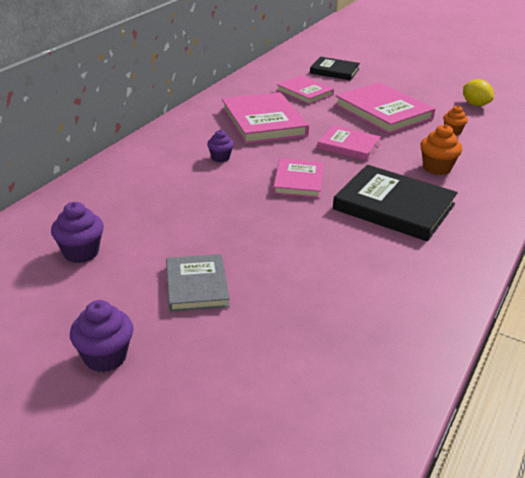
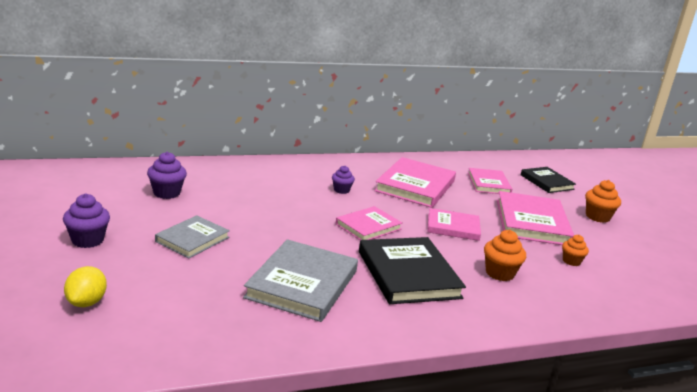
camera: 40 degrees right, 10 degrees down
pink book [317,126,381,161] -> pink book turned 60 degrees counterclockwise [427,208,481,241]
yellow lemon [463,79,494,106] -> yellow lemon moved to [64,266,107,307]
none -> grey book [243,239,358,322]
none -> orange cupcake [585,180,621,223]

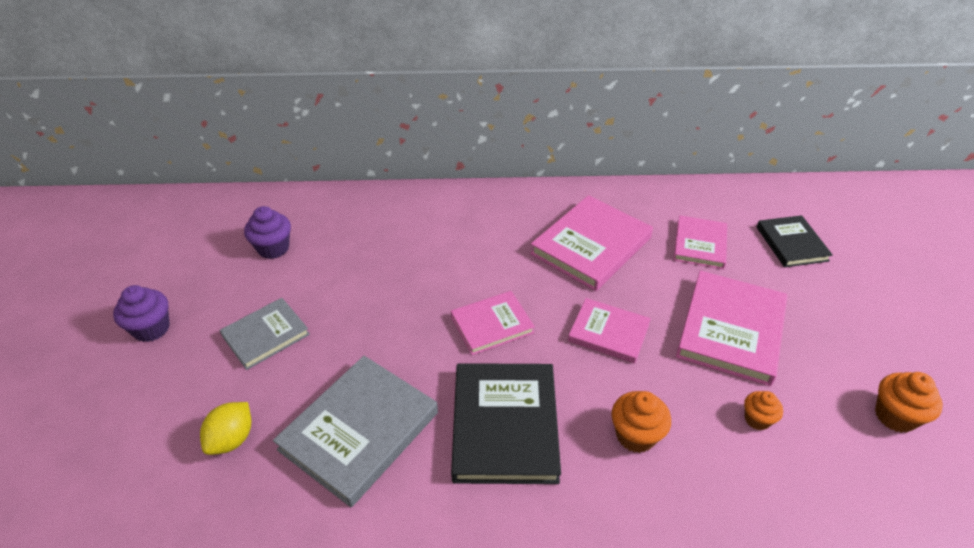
camera: 20 degrees right, 20 degrees up
yellow lemon [64,266,107,307] -> yellow lemon moved to [200,402,251,455]
purple cupcake [332,166,355,194] -> none
orange cupcake [585,180,621,223] -> orange cupcake moved to [875,372,943,433]

